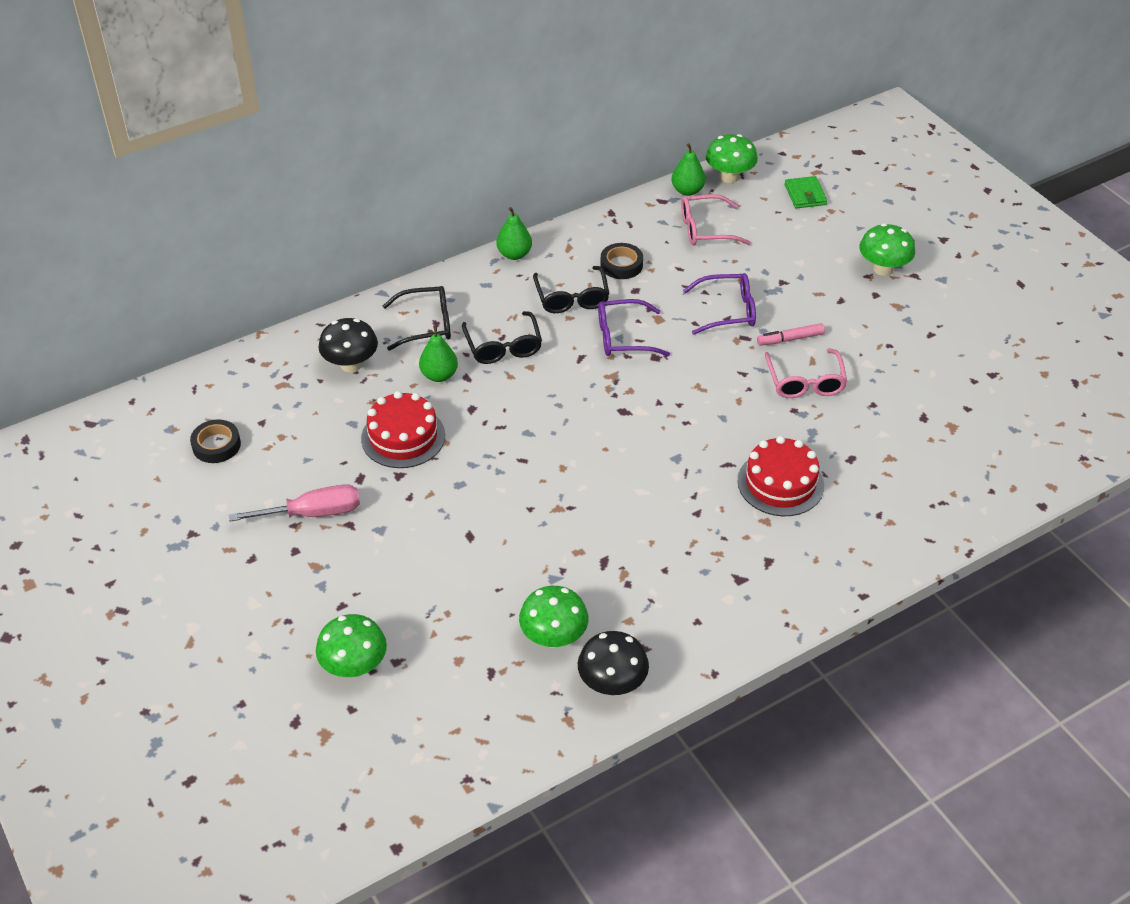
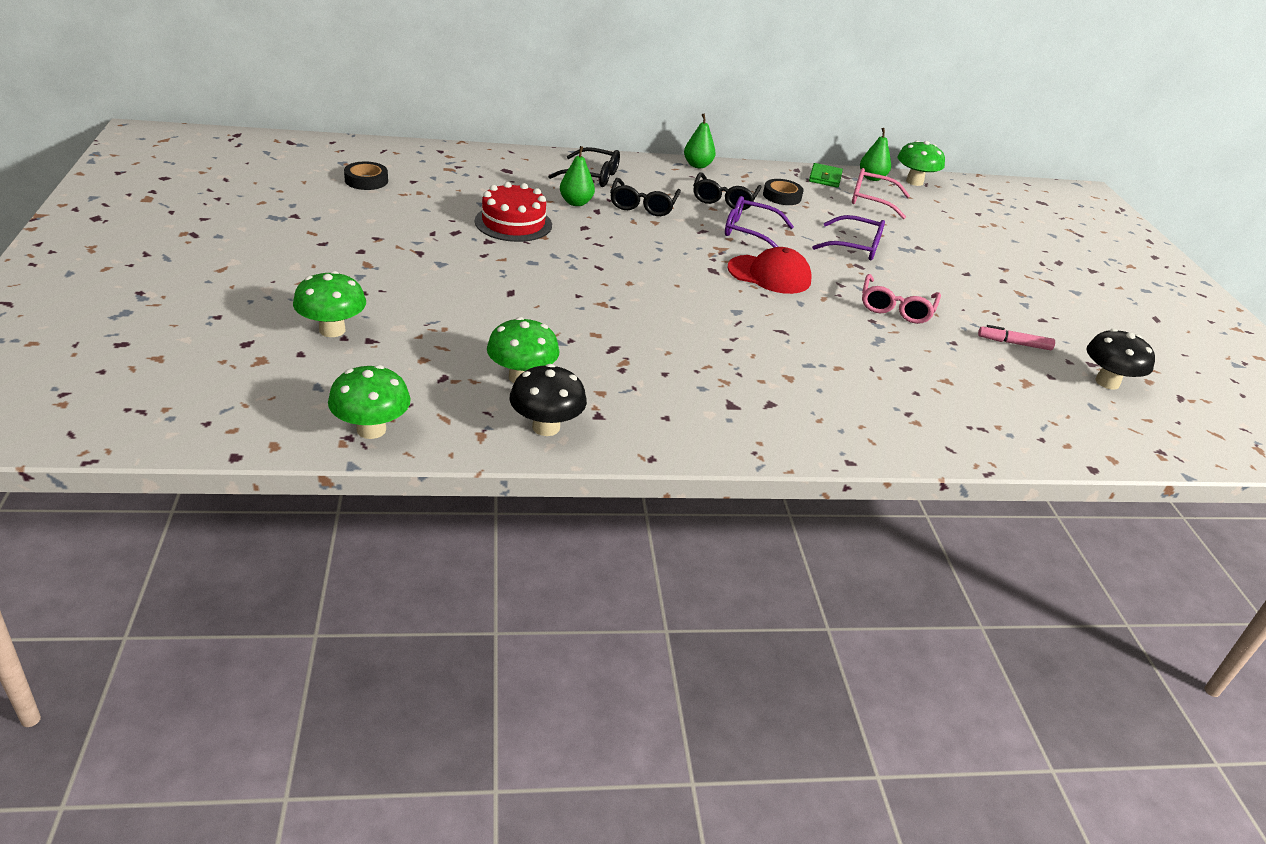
camera: 20 degrees right, 10 degrees down
pink screwdriver [229,484,360,522] -> none
black mushroom [318,318,378,372] -> black mushroom moved to [1086,329,1155,390]
red cake [738,436,824,516] -> none
pink marker [757,323,825,346] -> pink marker moved to [978,325,1055,350]
green wallet [785,176,827,208] -> green wallet moved to [809,163,843,188]
green mushroom [859,223,915,276] -> green mushroom moved to [328,365,411,439]
none -> red cap [728,247,812,294]

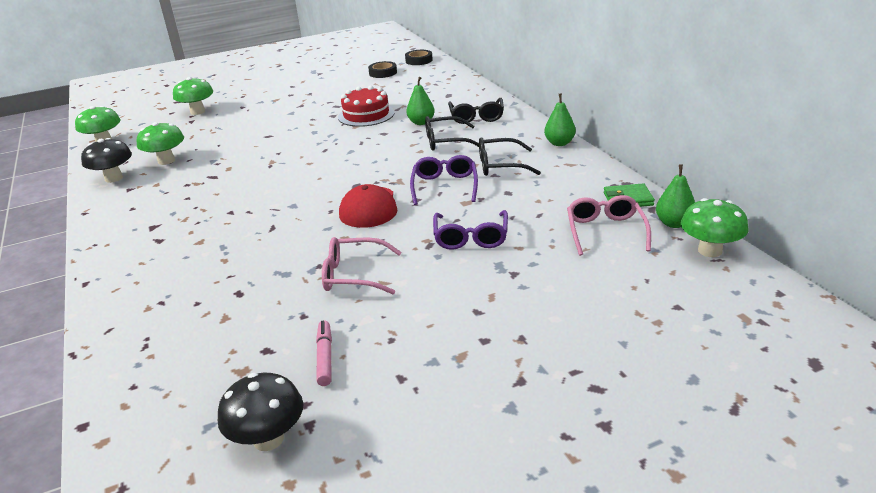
camera: 80 degrees right, 5 degrees down
black tape [763,179,804,205] -> black tape moved to [405,50,433,65]

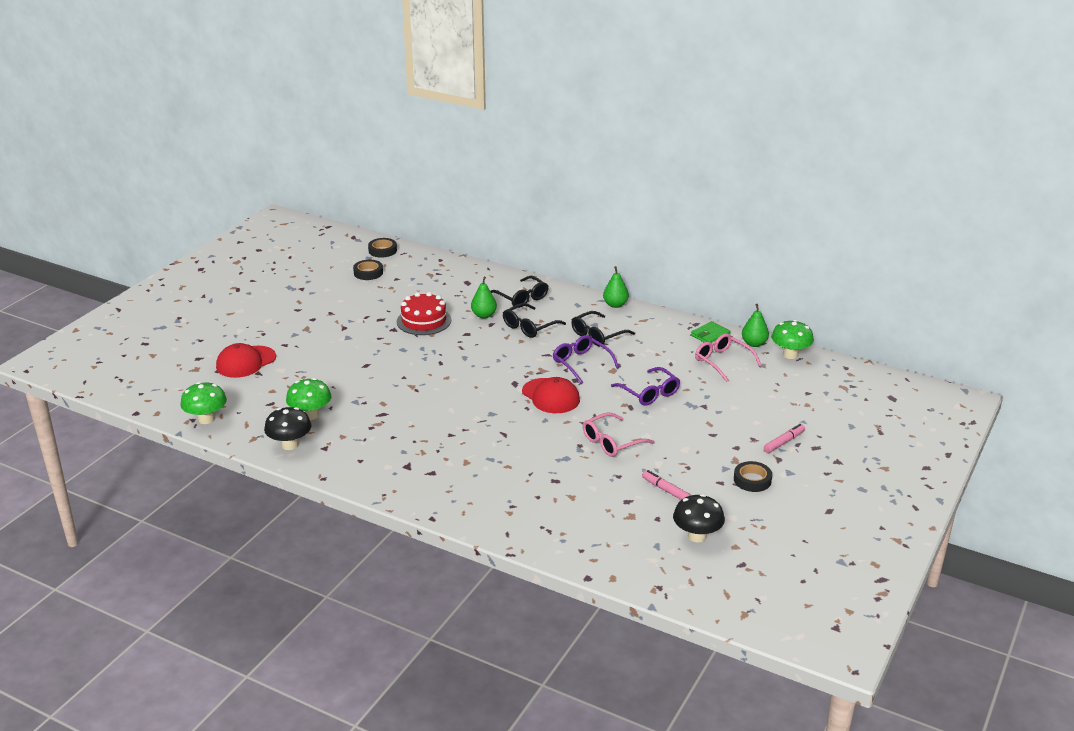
camera: 40 degrees left, 0 degrees up
green mushroom [173,77,213,115] -> red cap [216,343,276,378]
none -> black tape [734,461,772,492]
none -> pink marker [764,424,805,453]

